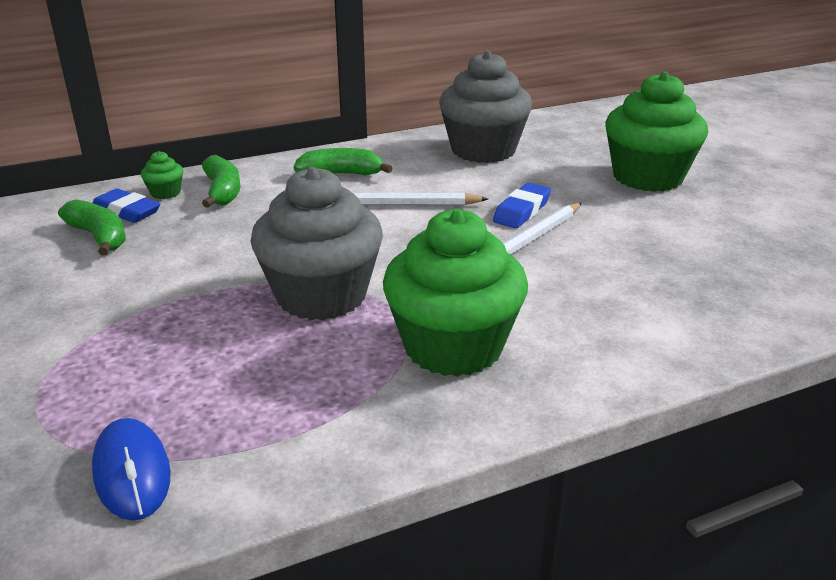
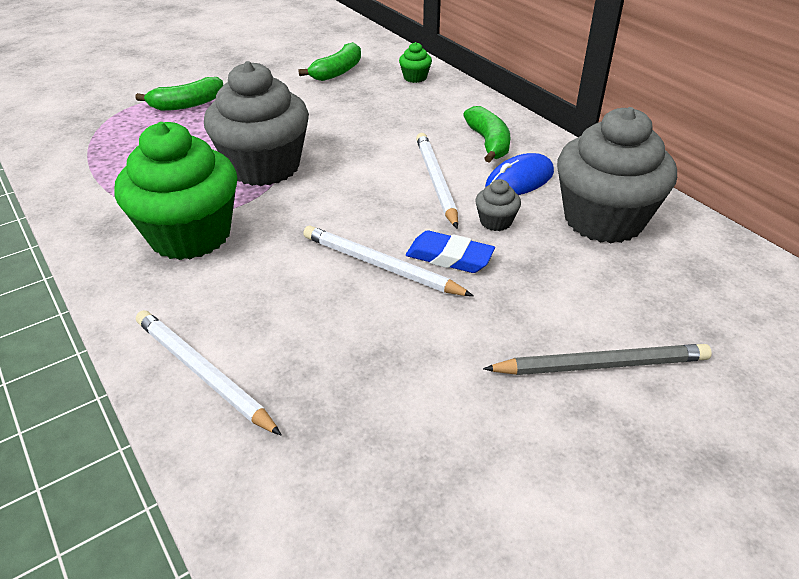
camera: 80 degrees right, 10 degrees up
blue eraser [92,189,160,223] -> none
blue mouse [92,418,171,521] -> blue mouse moved to [485,153,554,195]
green banana [202,155,240,208] -> green banana moved to [135,77,223,111]
green cupcake [605,71,708,192] -> grey pencil [483,344,712,375]
none -> white pencil [136,310,282,436]
none -> grey cupcake [475,179,521,231]

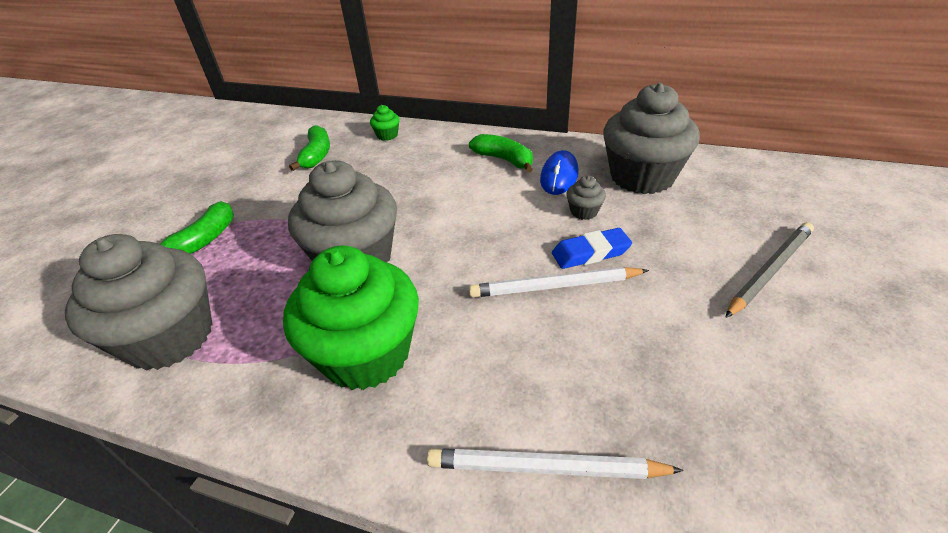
camera: 35 degrees left, 0 degrees up
white pencil [416,133,458,229] -> none
none -> grey cupcake [65,234,212,371]

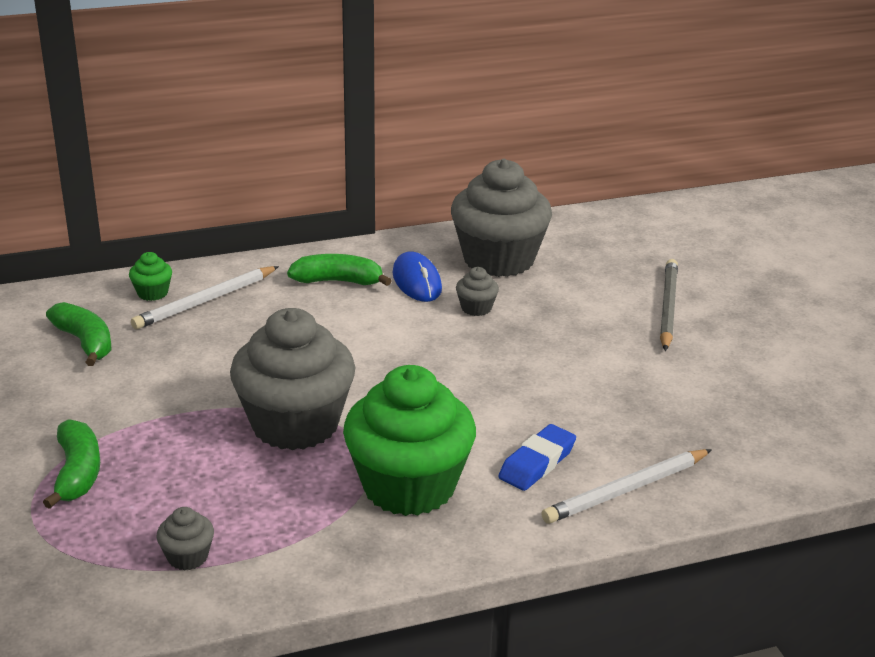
camera: 40 degrees left, 10 degrees down
grey cupcake [65,234,212,371] -> grey cupcake [156,507,214,571], size x0.40
white pencil [469,267,649,298] -> white pencil moved to [131,266,279,329]
blue eraser [552,228,632,269] -> blue eraser moved to [498,424,576,491]

